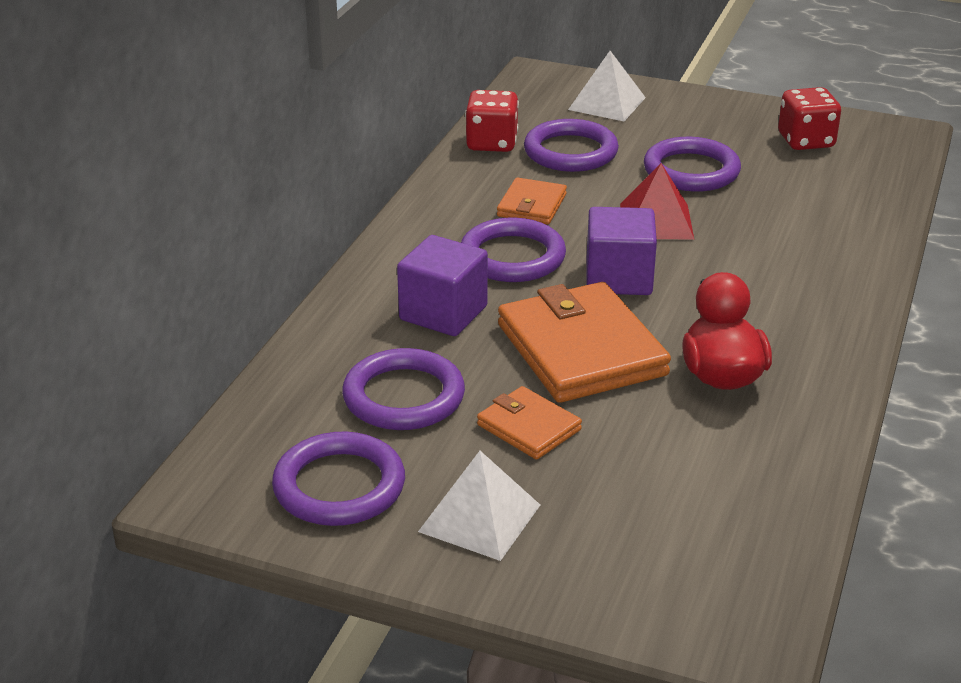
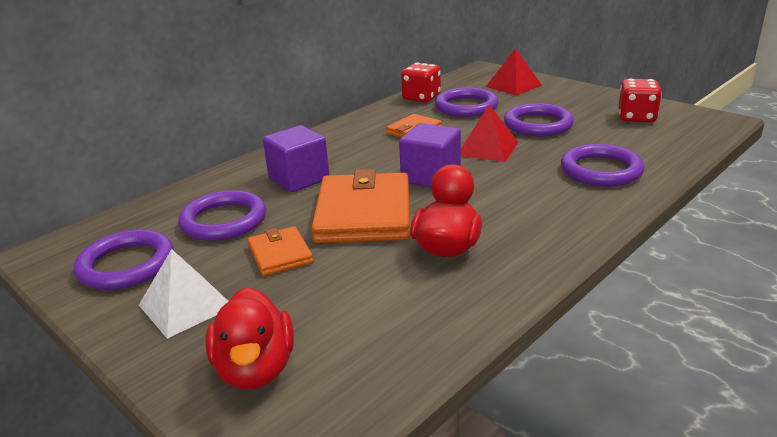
camera: 25 degrees right, 5 degrees down
purple ring [461,218,566,282] -> purple ring moved to [561,144,644,186]
white pyramid [568,51,646,121] -> red pyramid [486,48,542,96]
none -> red duck [205,287,294,390]

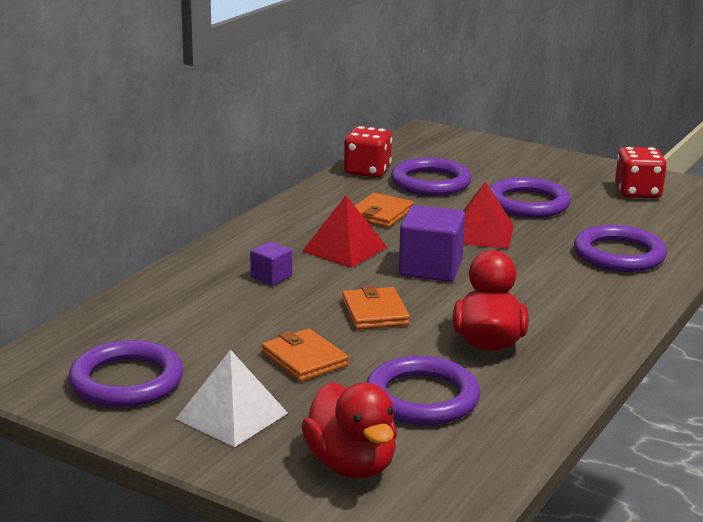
camera: 15 degrees left, 5 degrees down
purple ring [178,190,266,241] -> purple ring moved to [366,356,480,425]
purple cube [263,125,329,192] -> purple cube [250,242,292,285], size x0.53
orange wallet [311,169,410,243] -> orange wallet [342,285,410,330], size x0.52
red pyramid [486,48,542,96] -> red pyramid moved to [302,195,388,268]

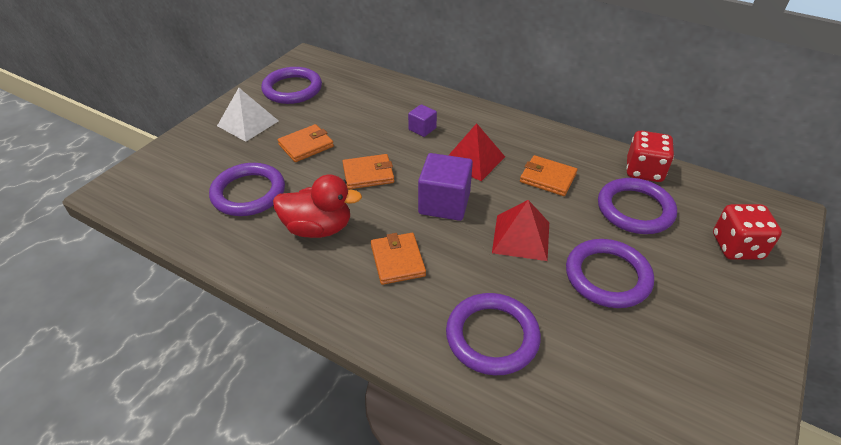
camera: 90 degrees right, 20 degrees up
red duck [301,382,397,479] -> none
red dice [615,147,667,198] -> red dice moved to [713,204,782,260]
none -> orange wallet [371,233,426,285]

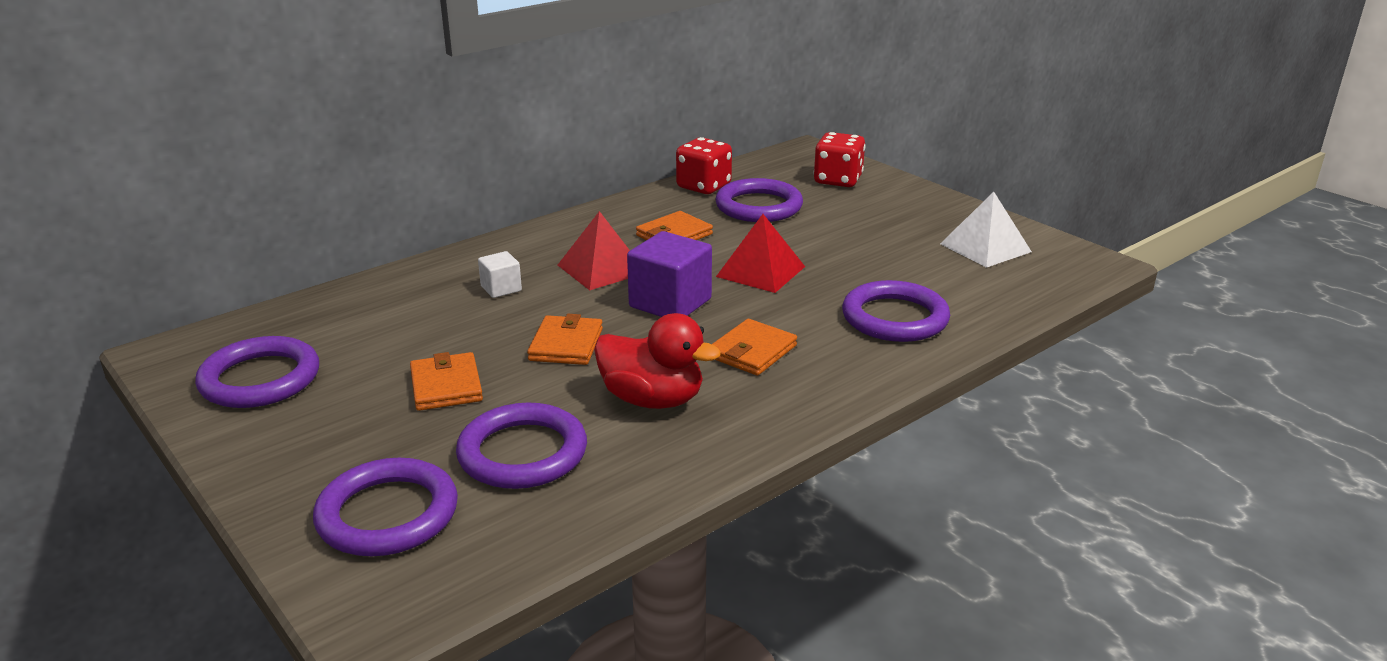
camera: 70 degrees left, 15 degrees down
white pyramid [217,88,278,142] -> white pyramid moved to [940,192,1032,268]
red duck [273,174,362,238] -> red duck turned 90 degrees clockwise [594,313,721,409]
orange wallet [371,233,426,285] -> orange wallet turned 60 degrees counterclockwise [712,319,797,376]
purple cube [408,104,437,137] -> white cube [478,251,522,298]
purple ring [566,239,654,308] -> purple ring moved to [313,458,458,556]

